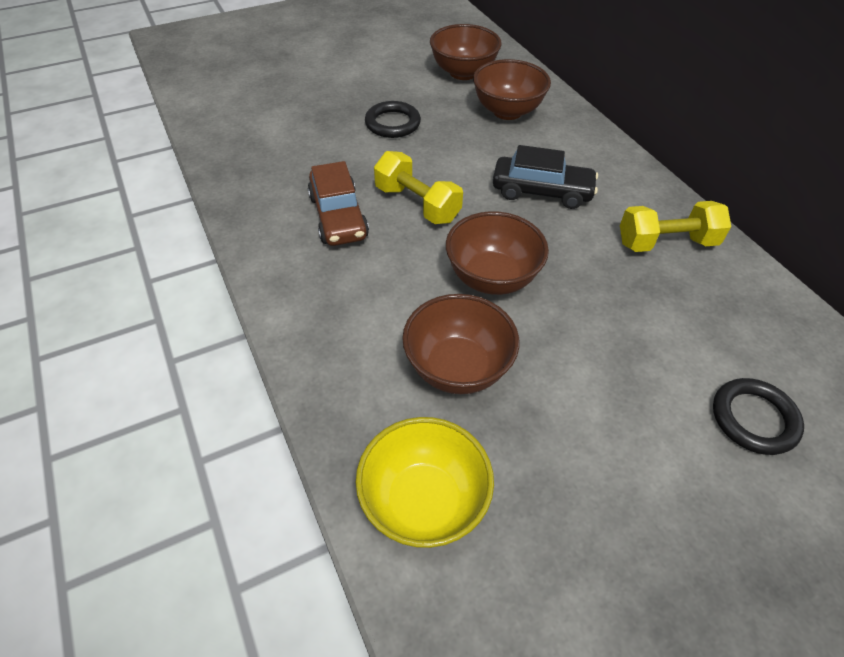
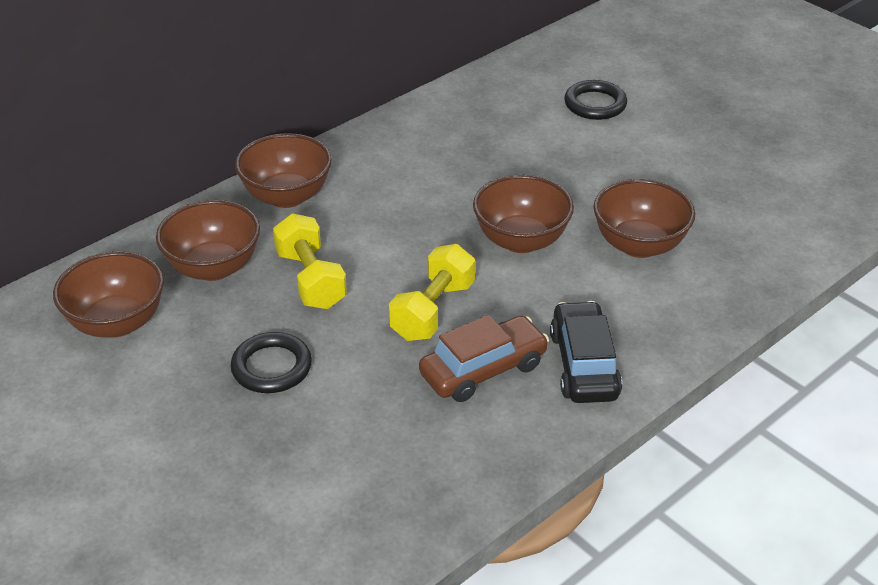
camera: 105 degrees left, 10 degrees down
yellow bowl [356,417,494,548] -> none
black car [493,145,598,209] -> black car moved to [550,301,622,403]
yellow dumbbell [620,201,731,252] -> yellow dumbbell moved to [273,213,347,309]
none -> brown bowl [235,133,332,208]

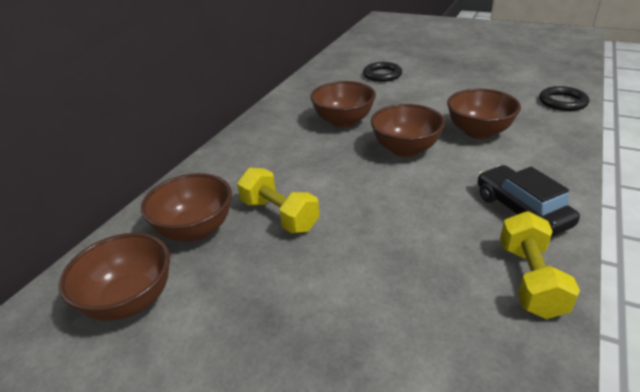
camera: 20 degrees left, 5 degrees down
black ring [231,332,312,393] -> black ring moved to [539,86,589,111]
brown bowl [235,133,332,208] -> brown bowl moved to [310,81,376,128]
yellow dumbbell [389,244,475,341] -> yellow dumbbell moved to [500,211,580,319]
brown car [419,315,549,402] -> none

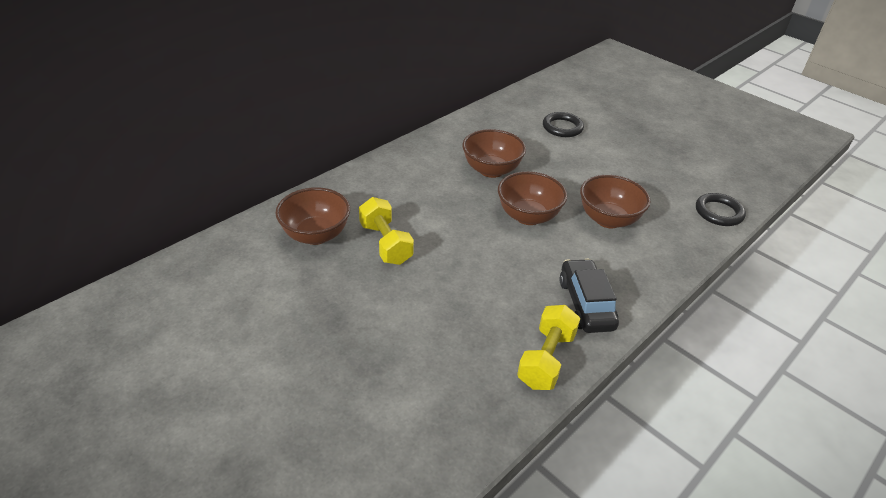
camera: 15 degrees right, 5 degrees up
brown bowl [59,233,170,321] -> none

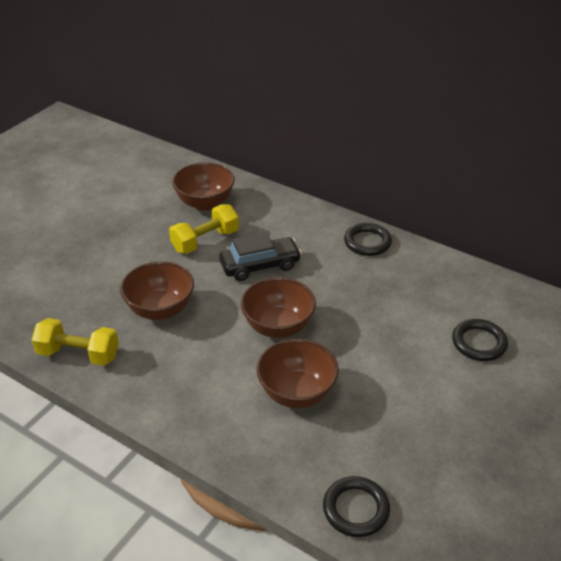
camera: 80 degrees right, 0 degrees up
brown bowl [462,129,526,178] -> brown bowl moved to [120,261,194,320]
black car [559,259,619,333] -> black car moved to [219,232,302,281]
none -> black ring [344,223,392,256]

